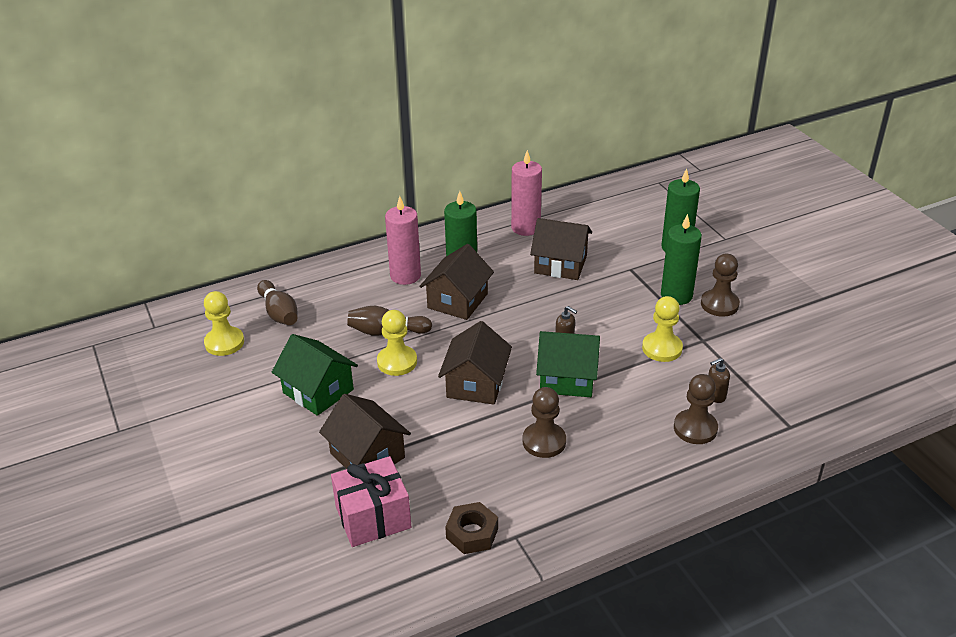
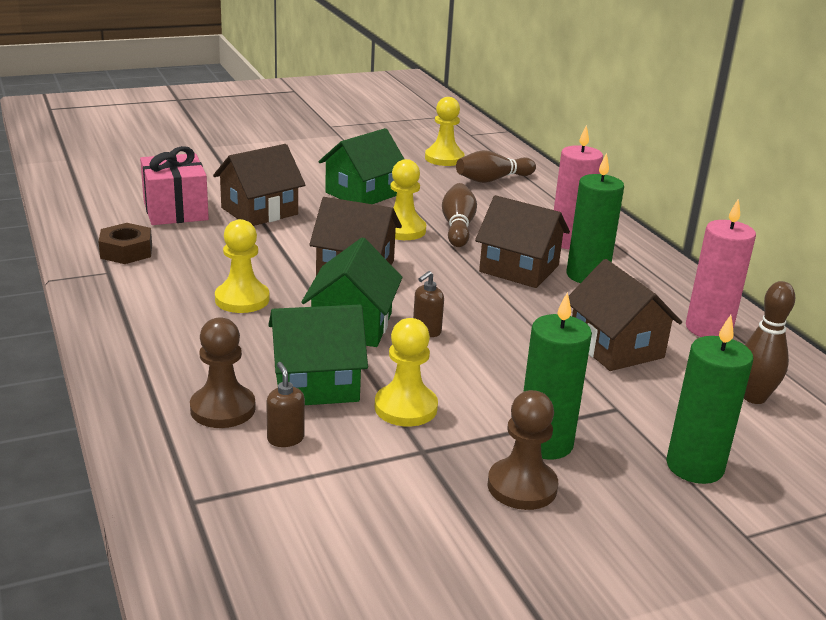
camera: 90 degrees right, 10 degrees down
brown pawn [522,387,566,458] -> yellow pawn [215,219,269,313]
brown house [530,218,592,280] -> brown house turned 45 degrees counterclockwise [569,259,682,371]
none -> green house [268,305,368,405]
none -> brown bowling pin [744,281,795,404]

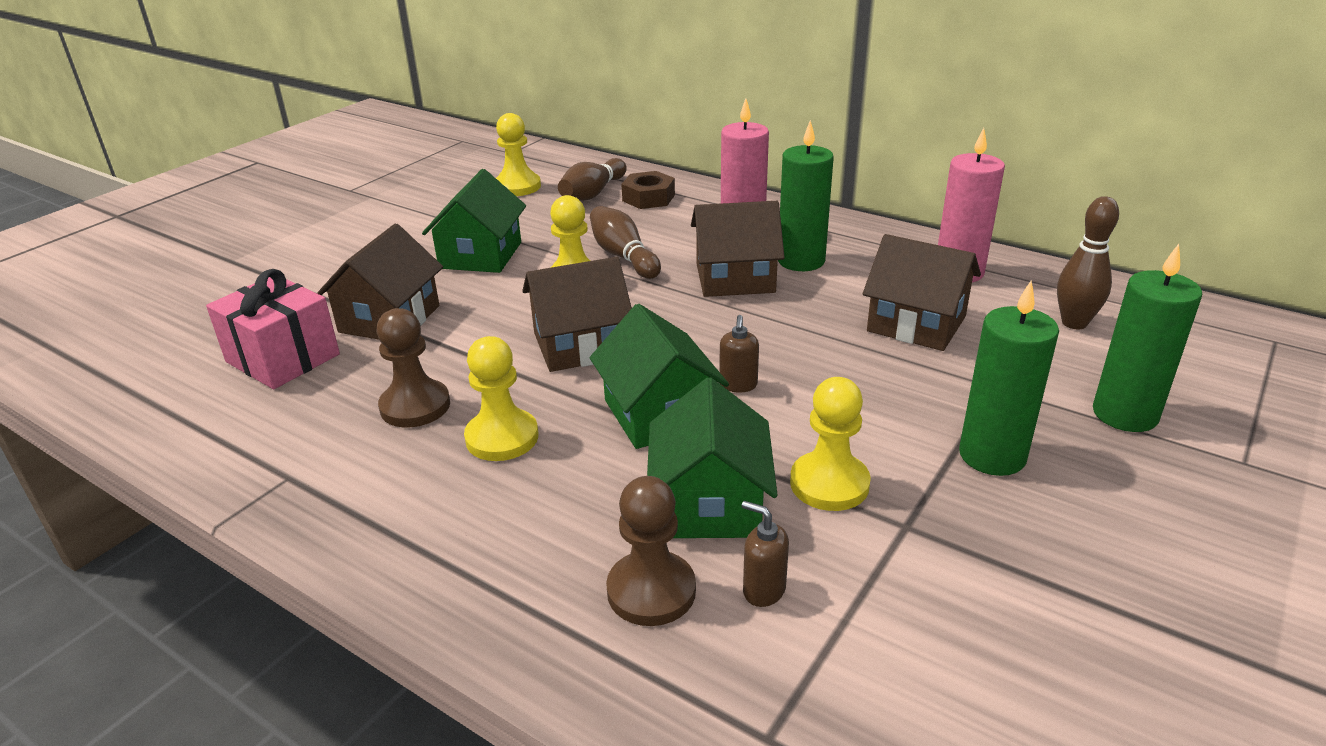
camera: 30 degrees left, 5 degrees up
brown nut [98,223,152,264] -> brown nut moved to [621,171,675,209]
green house [268,305,368,405] -> green house turned 45 degrees counterclockwise [647,378,778,538]
brown pawn [488,390,558,510] -> brown pawn moved to [376,308,450,428]

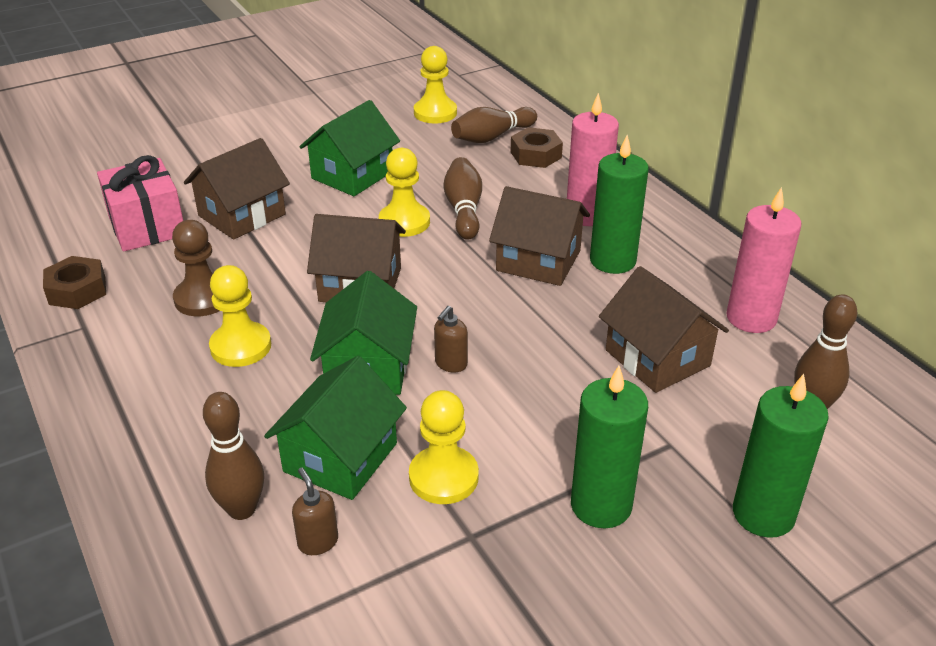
camera: 25 degrees right, 5 degrees up
brown pawn [606,476,696,626] -> brown bowling pin [203,392,264,520]
none -> brown nut [43,256,106,309]

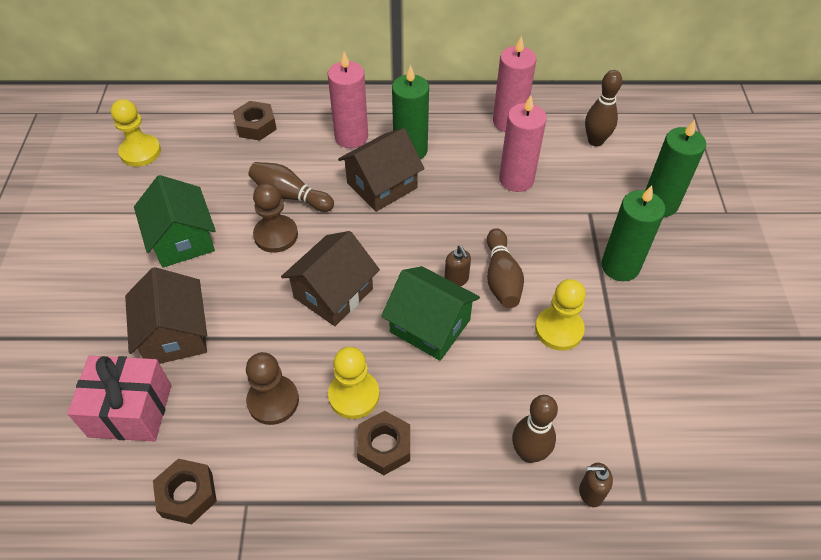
camera: 60 degrees left, 15 degrees up
green house [264,356,407,500] -> none
brown soap dispenser [292,468,338,555] -> brown soap dispenser moved to [579,463,613,507]
yellow pawn [379,148,430,237] -> brown pawn [253,183,298,253]
brown bowling pin [451,107,537,143] -> brown bowling pin moved to [487,228,524,308]
brown house [599,266,729,393] -> pink candle [499,95,547,192]
none -> brown nut [357,411,410,475]

